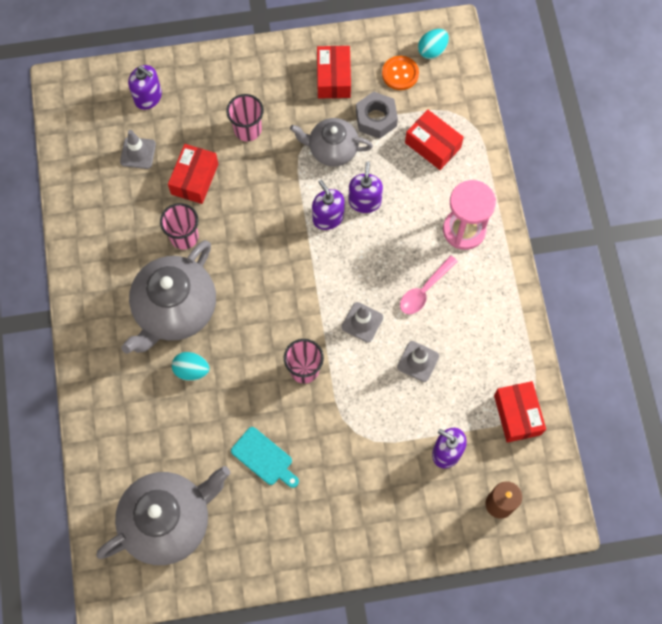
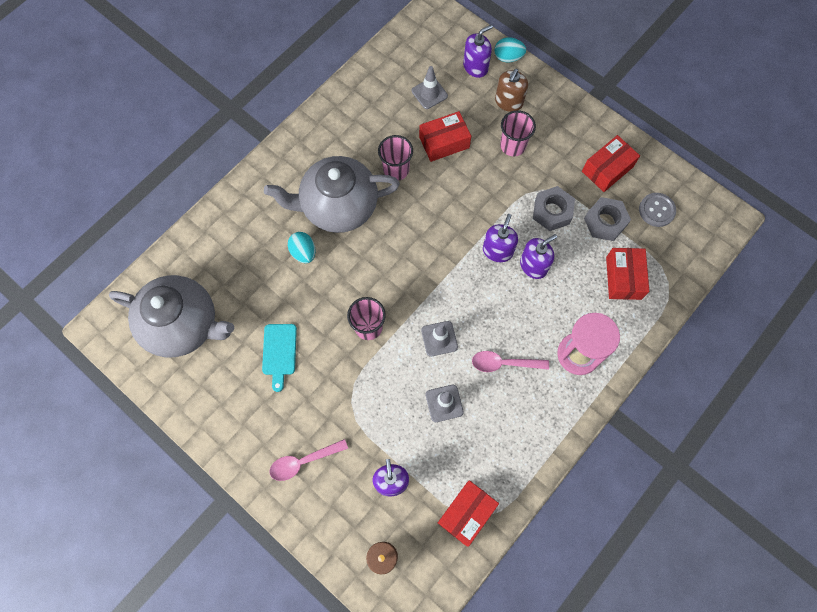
camera: 50 degrees right, 0 degrees up
purple soap dispenser [128,65,162,110] -> purple soap dispenser turned 120 degrees counterclockwise [463,25,493,78]
grey teapot [290,118,373,166] -> grey nut [533,186,575,231]
orange button [382,56,419,90] -> grey button [639,193,676,227]
turquoise egg [418,29,449,59] -> turquoise egg moved to [494,37,526,62]
none -> pink spoon [269,439,348,481]
none -> brown soap dispenser [495,69,528,112]

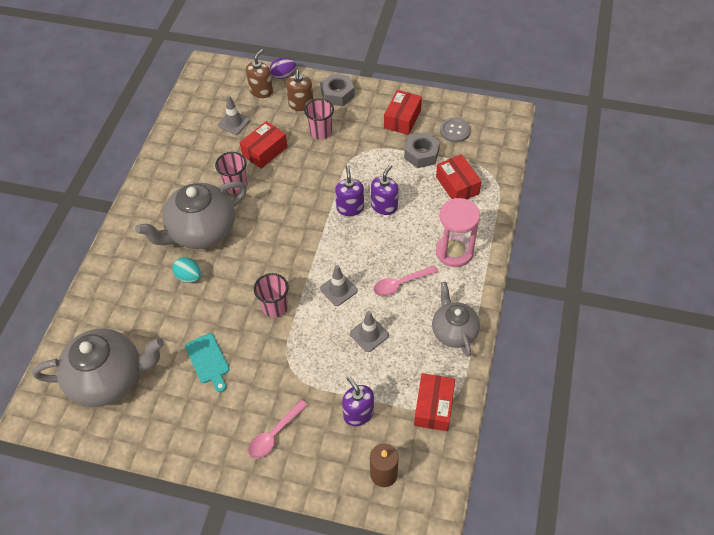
camera: 25 degrees left, 15 degrees down
purple soap dispenser [463,25,493,78] -> brown soap dispenser [246,49,273,98]
turquoise egg [494,37,526,62] -> purple egg [270,58,296,79]
grey nut [533,186,575,231] -> grey nut moved to [320,74,355,106]
none -> grey teapot [432,282,480,357]

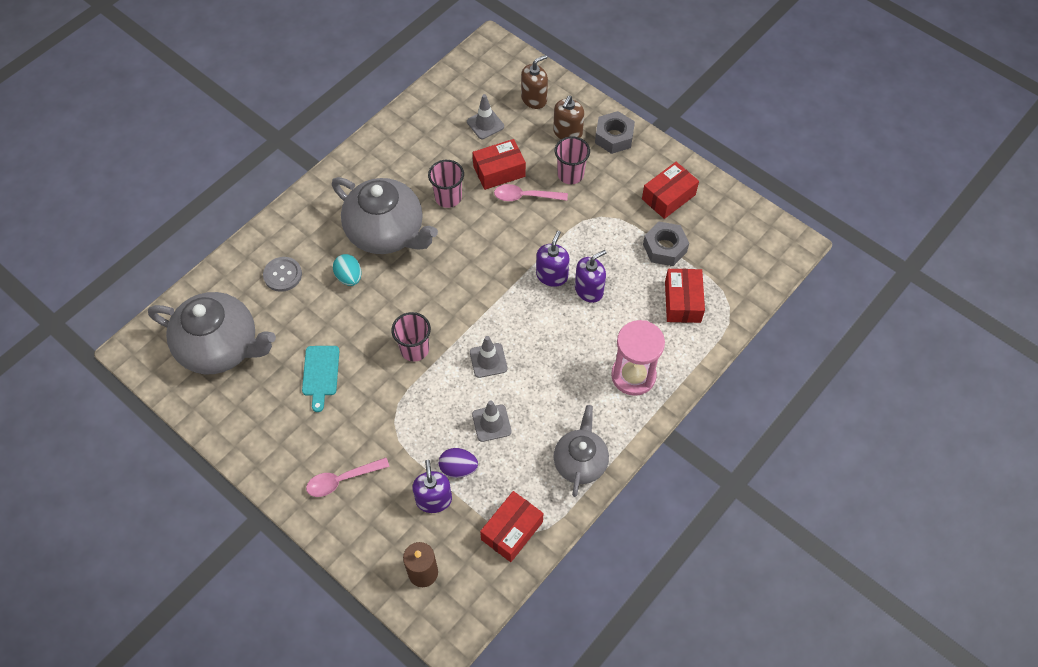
camera: 25 degrees right, 5 degrees up
grey teapot [135,181,247,249] -> grey teapot turned 135 degrees counterclockwise [332,177,438,254]
purple egg [270,58,296,79] -> purple egg moved to [439,448,478,478]
pink spoon [373,266,438,296] -> pink spoon moved to [494,184,568,201]
grey button [440,118,471,143] -> grey button moved to [263,257,302,292]

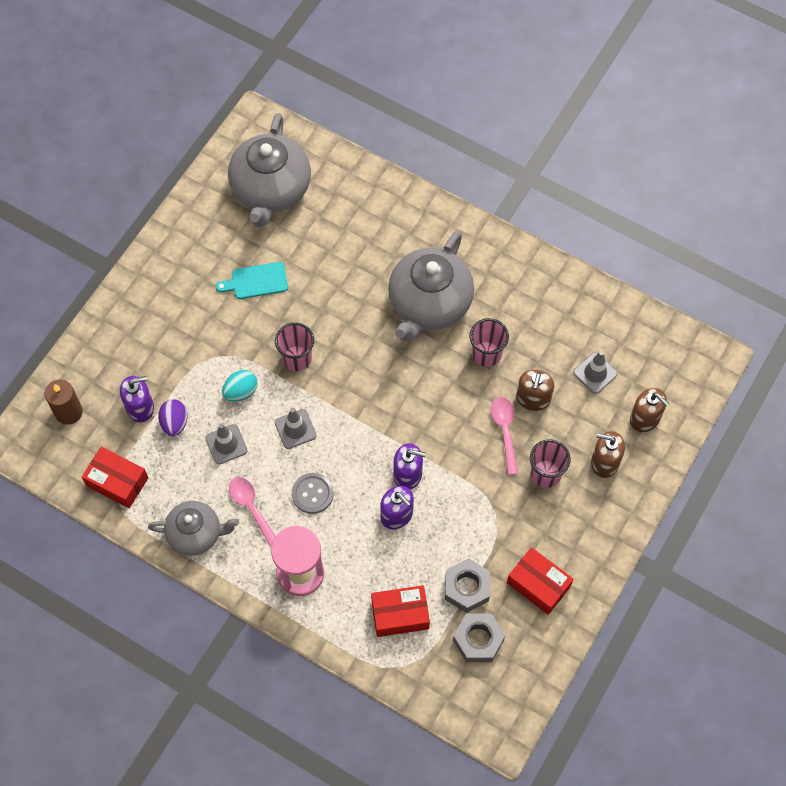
camera: 80 degrees right, 5 degrees up
grey button [263,257,302,292] -> grey button moved to [292,473,334,514]
pink spoon [306,458,390,497] -> pink spoon moved to [229,477,276,547]
turquoise egg [333,254,362,286] -> turquoise egg moved to [222,370,258,401]
red box [472,139,526,190] -> brown soap dispenser [516,370,554,411]
grey nut [595,111,635,154] -> grey nut moved to [453,613,505,662]

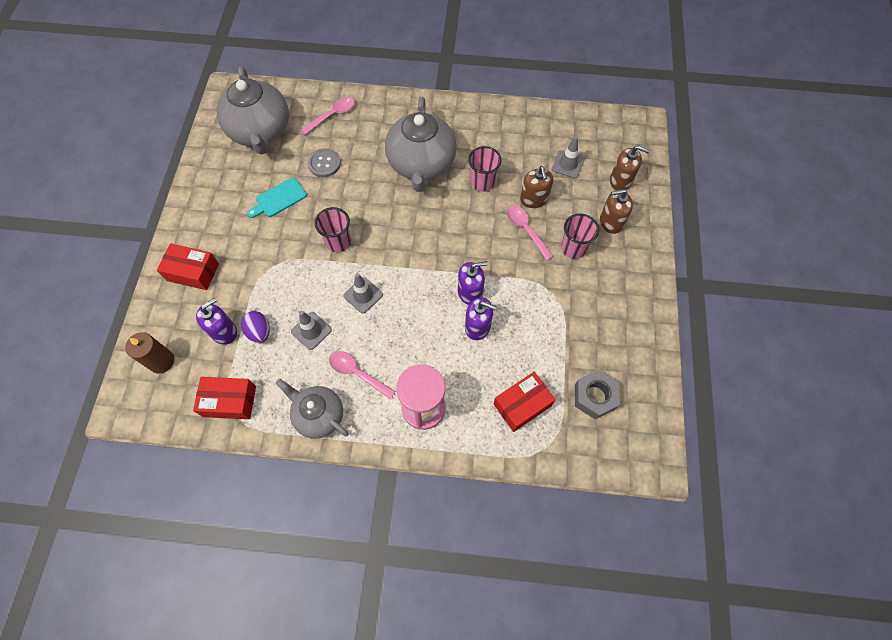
camera: 25 degrees left, 0 degrees up
grey teapot [148,501,239,556] -> grey teapot turned 120 degrees counterclockwise [276,379,349,439]
turquoise egg [222,370,258,401] -> none
grey button [292,473,334,514] -> grey button moved to [308,149,341,177]
grey nut [445,558,490,613] -> none
red box [507,547,573,615] -> red box moved to [157,243,219,290]
none -> pink spoon [301,97,355,135]

